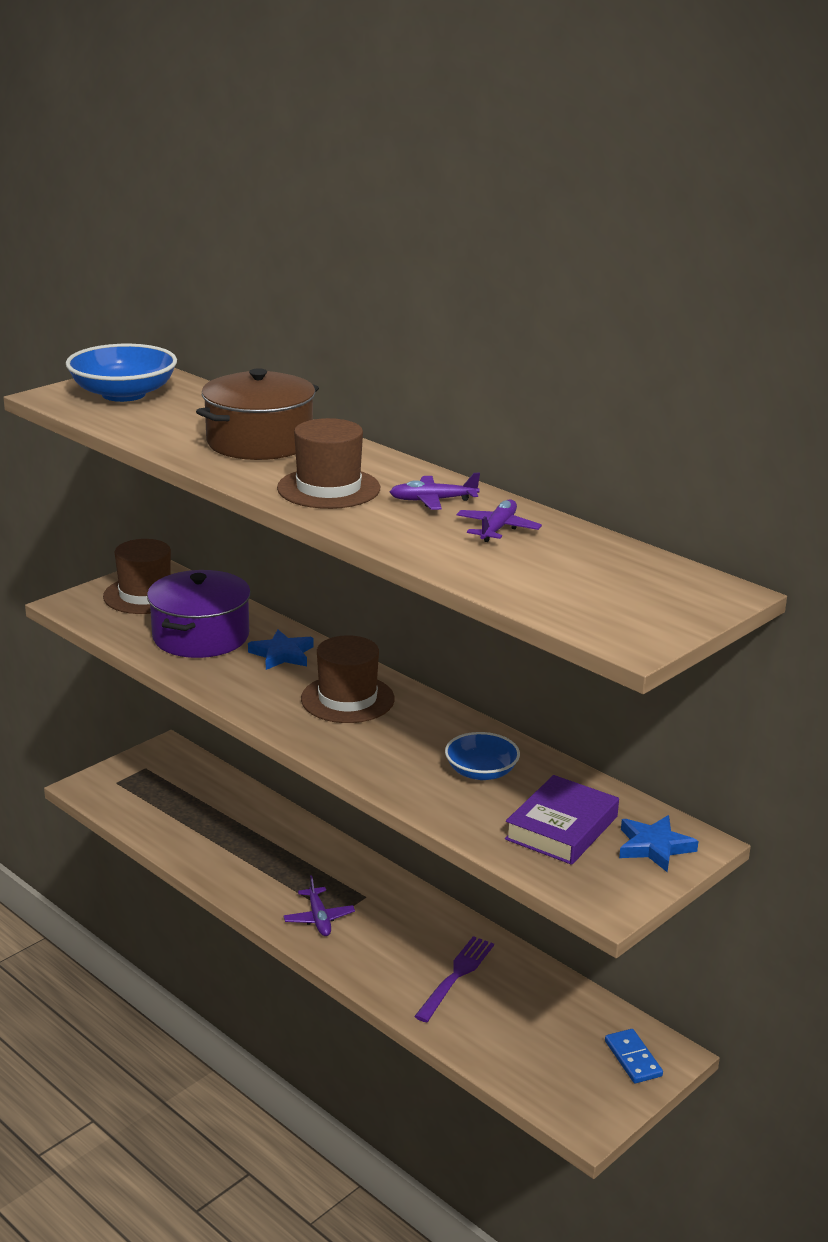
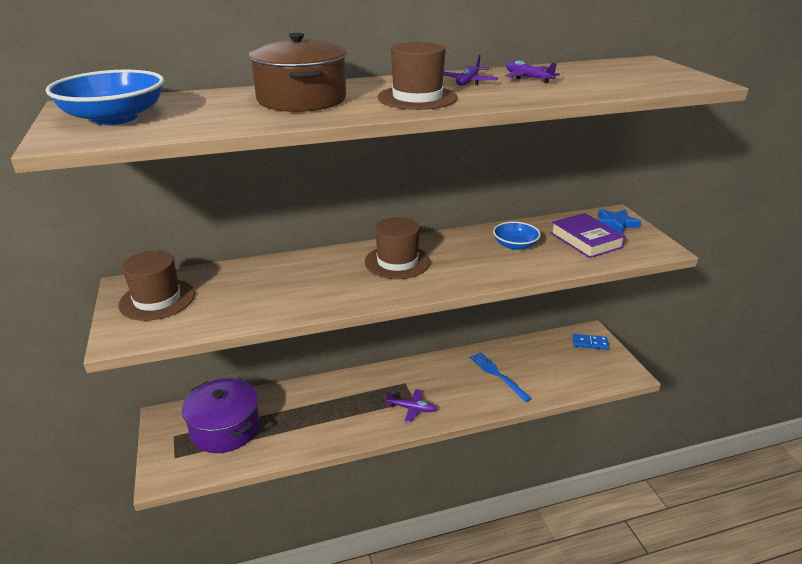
camera: 60 degrees left, 5 degrees up
purple pot [147,570,251,658] -> purple pot moved to [182,378,260,453]
blue star [248,630,313,670] -> none
purple fork [414,936,494,1022] -> blue fork [469,352,532,402]

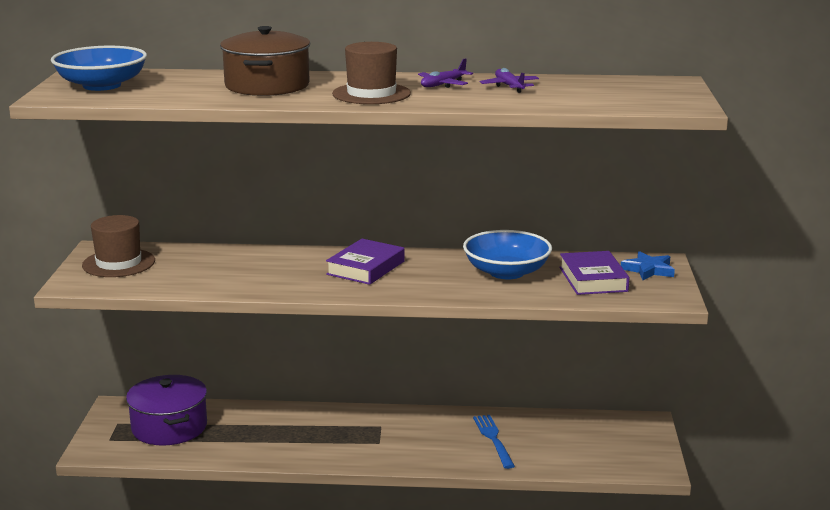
camera: 20 degrees right, 10 degrees down
brown hat [365,217,430,279] -> purple book [326,239,405,285]
purple plane [386,389,436,423] -> none
blue bowl [493,222,541,250] -> blue bowl [463,230,552,279], size x1.64
blue domino [572,334,609,350] -> none

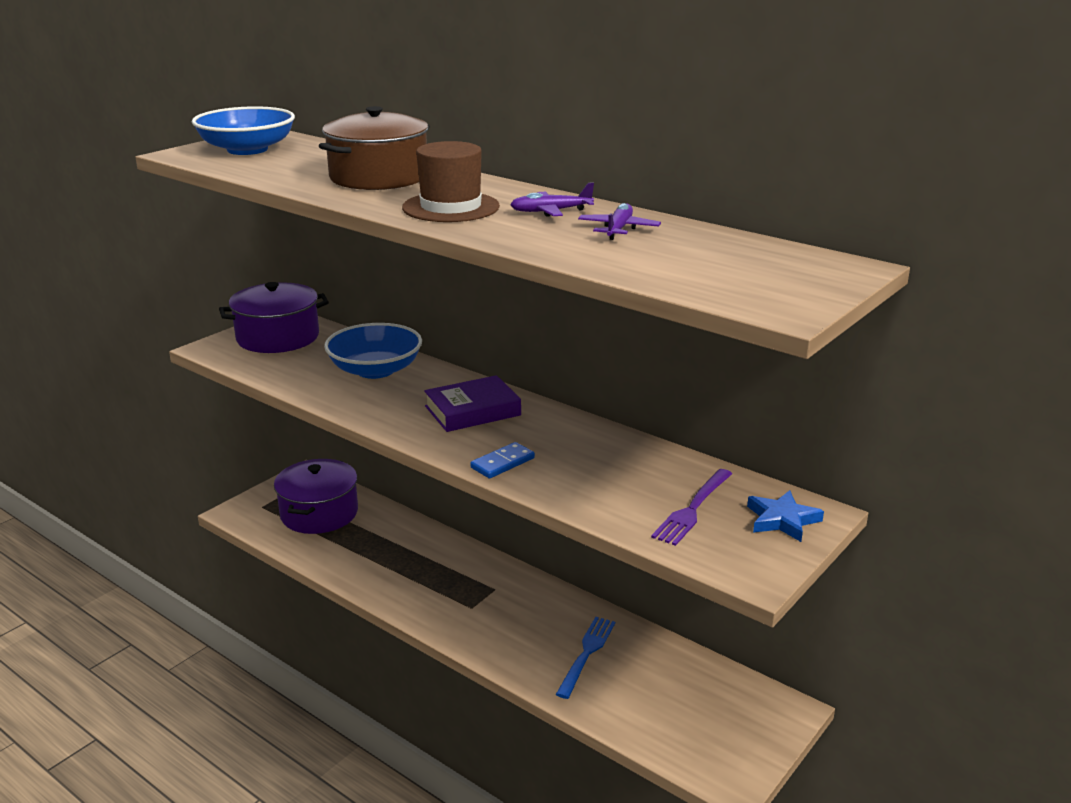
camera: 35 degrees right, 5 degrees up
brown hat [82,215,155,277] -> purple pot [219,282,329,353]
blue bowl [463,230,552,279] -> blue bowl moved to [324,323,422,379]
purple book [559,251,629,295] -> purple fork [651,469,732,546]
none -> blue domino [470,442,535,479]

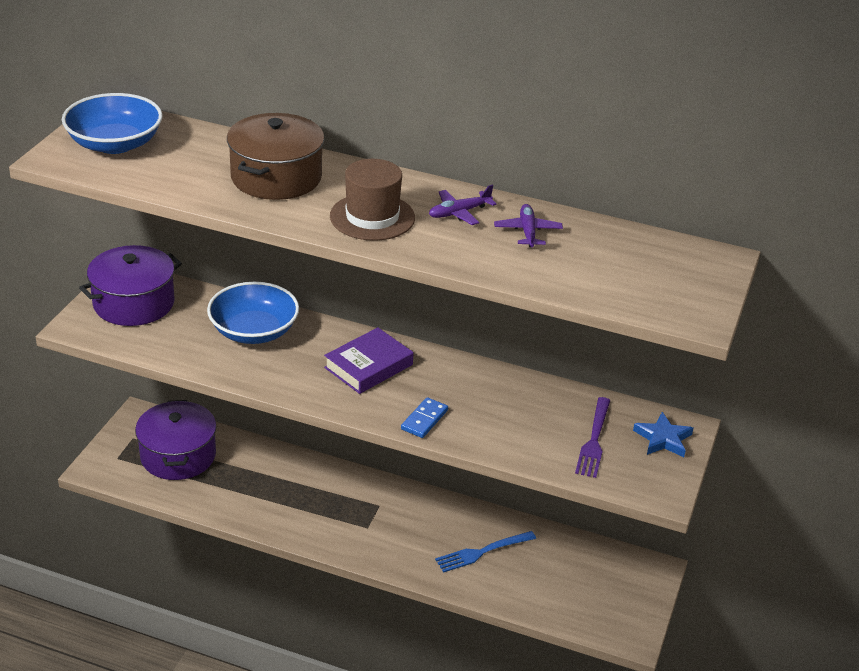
camera: 20 degrees left, 10 degrees up
blue fork [556,617,615,699] -> blue fork turned 120 degrees counterclockwise [435,531,536,573]

